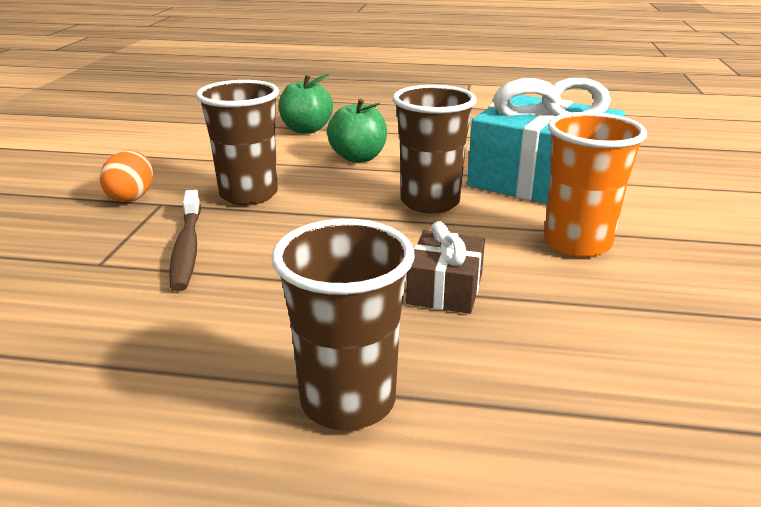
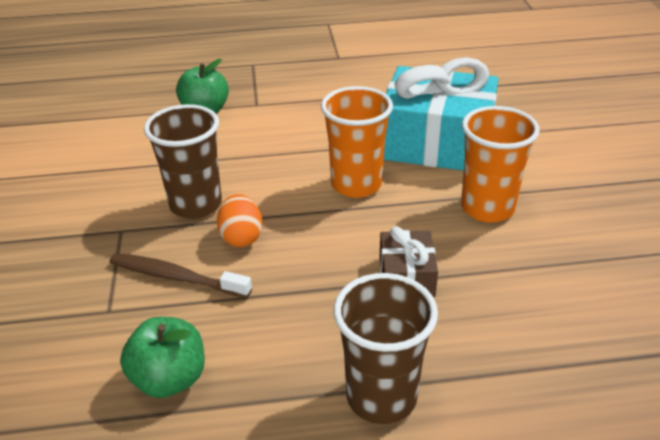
camera: 15 degrees left, 10 degrees up
orange egg [100,150,153,202] -> orange egg moved to [217,194,263,247]
brown toothbrush [169,190,201,291] -> brown toothbrush turned 135 degrees clockwise [109,253,252,298]
green apple [327,99,387,163] -> green apple moved to [120,317,205,398]
brown cup [393,85,477,214] -> orange cup [321,86,393,198]

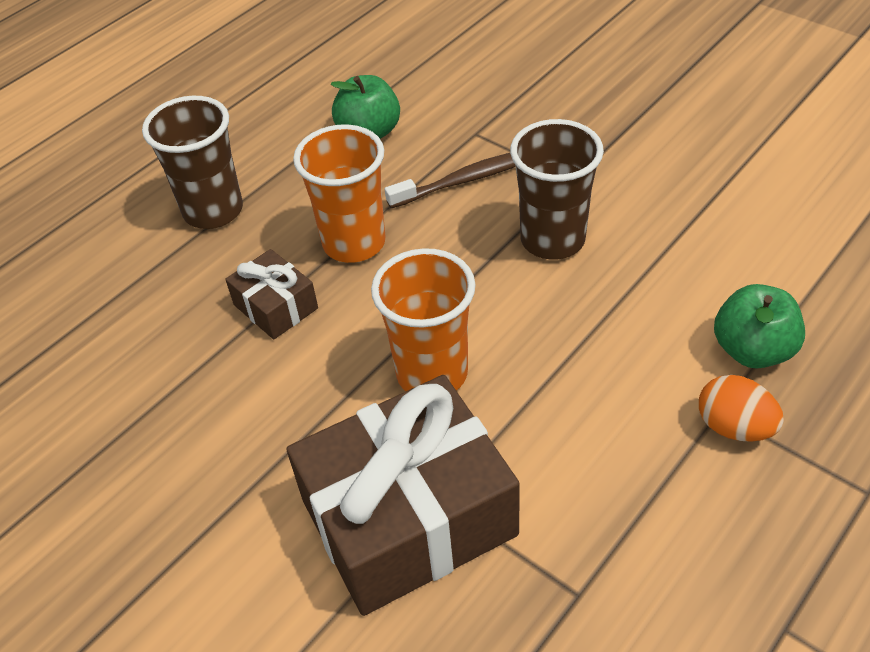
camera: 140 degrees right, 10 degrees up
orange egg [217,194,263,247] -> orange egg moved to [699,375,784,442]
turquoise gift [384,57,499,171] -> brown gift [286,375,520,616]
orange cup [461,106,540,223] -> orange cup moved to [293,124,386,263]

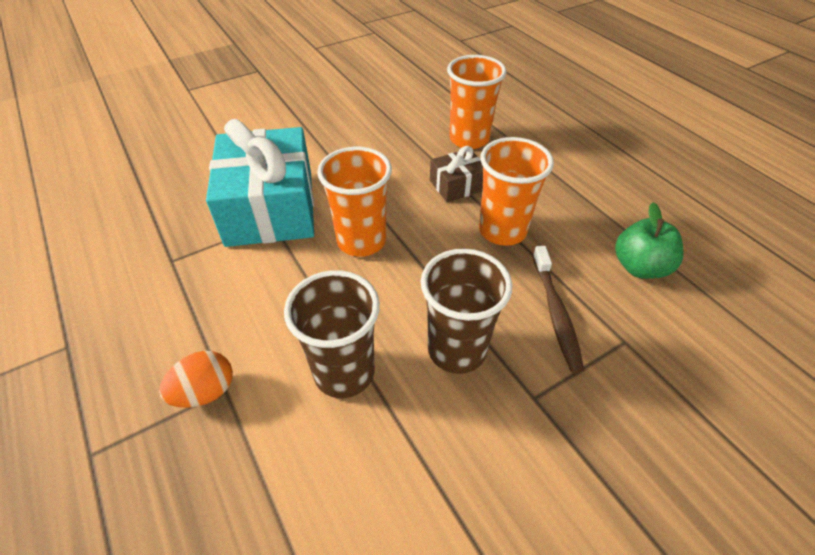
camera: 105 degrees right, 0 degrees up
brown cup [142,96,243,229] -> brown cup moved to [284,270,380,398]
brown gift [286,375,520,616] -> turquoise gift [206,119,314,247]
green apple [714,284,805,368] -> none
none -> orange cup [447,55,507,149]

